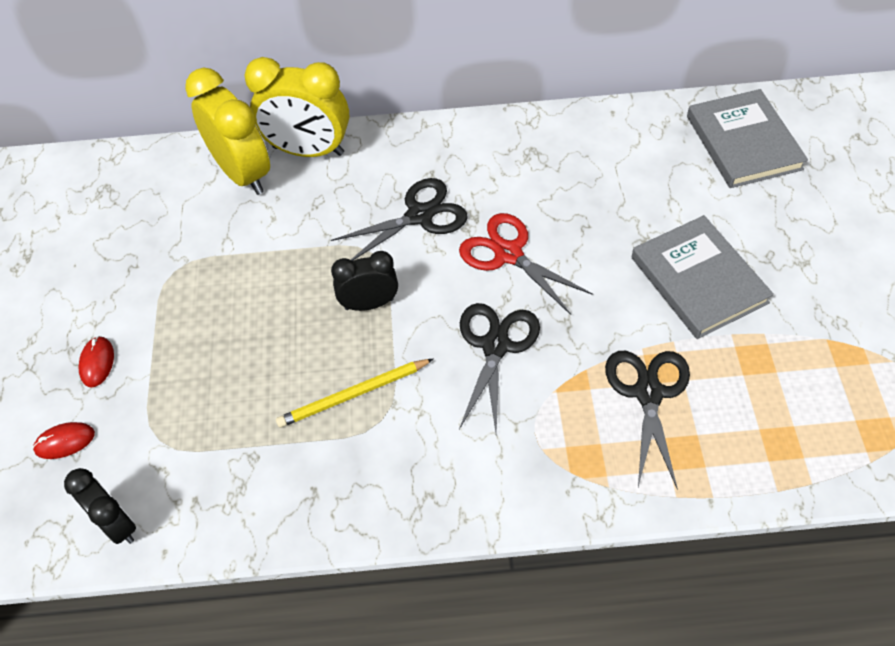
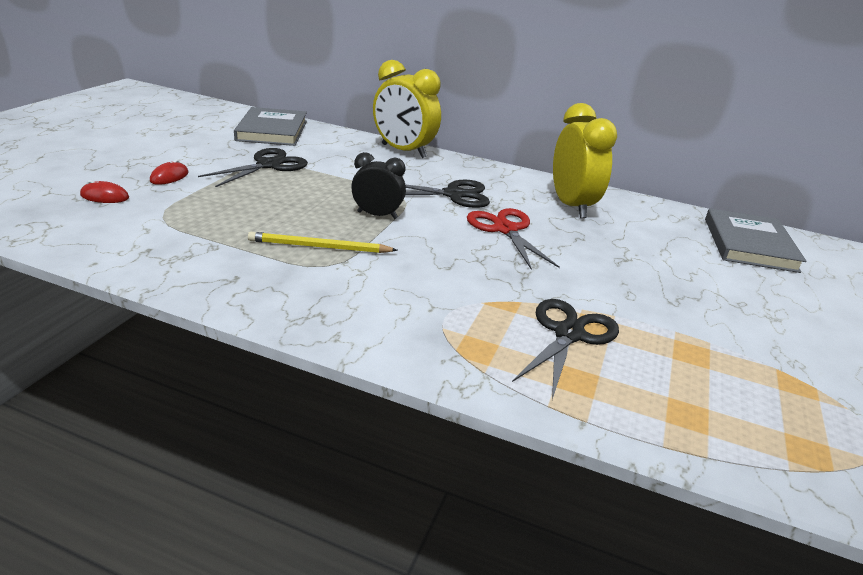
camera: 20 degrees right, 25 degrees down
black clock [64,468,136,544] -> none
yellow clock [185,68,270,195] -> yellow clock moved to [553,103,617,218]
black scissors [459,303,540,433] -> black scissors moved to [198,148,308,187]
grey book [632,215,774,339] -> grey book moved to [234,107,307,146]

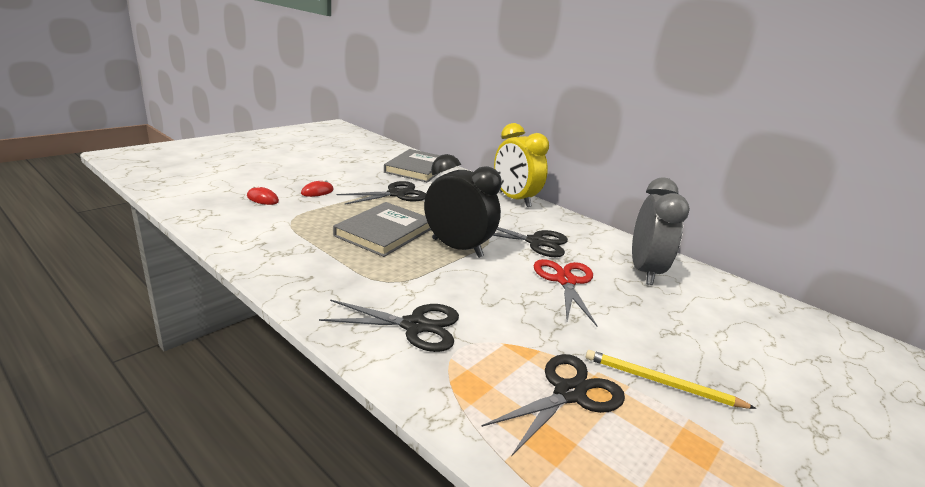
camera: 20 degrees right, 5 degrees down
yellow pencil [248,232,397,253] -> yellow pencil moved to [585,350,756,409]
black clock [351,152,406,219] -> black clock [424,154,502,258], size x1.68
yellow clock [553,103,617,218] -> grey clock [632,178,690,285]
grey book [705,208,806,273] -> grey book moved to [333,202,431,257]
none -> black scissors [319,299,459,352]

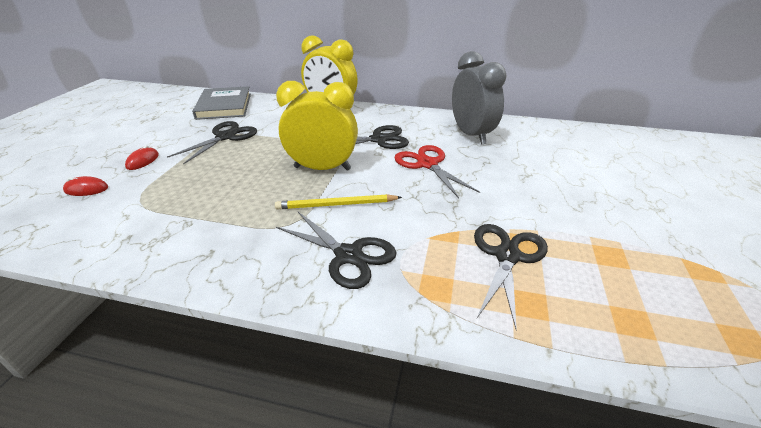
camera: 25 degrees left, 10 degrees up
black scissors [319,299,459,352] -> black scissors turned 60 degrees clockwise [276,212,397,289]
grey book [333,202,431,257] -> none
black clock [424,154,502,258] -> yellow clock [276,81,358,171]
yellow pencil [585,350,756,409] -> yellow pencil moved to [275,194,402,209]

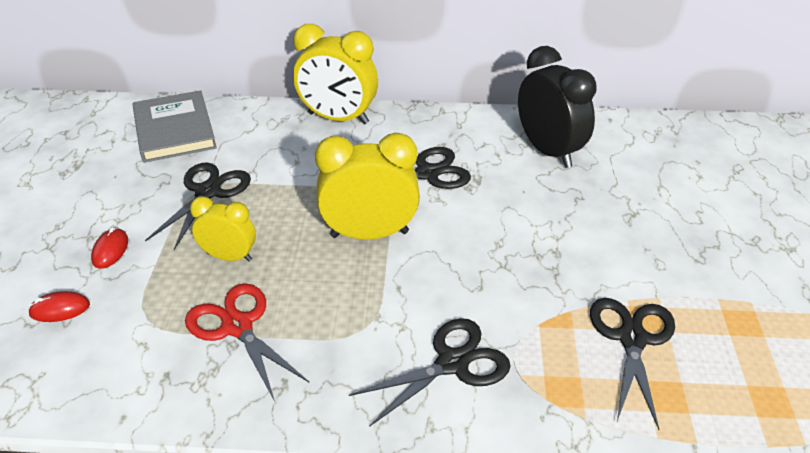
camera: 10 degrees left, 5 degrees up
yellow pencil [275,194,402,209] -> none
black scissors [276,212,397,289] -> black scissors turned 60 degrees counterclockwise [349,318,511,427]
red scissors [395,145,480,198] -> red scissors moved to [185,283,309,401]
grey clock [452,51,507,144] -> black clock [518,46,597,168]
none -> yellow clock [190,196,256,262]

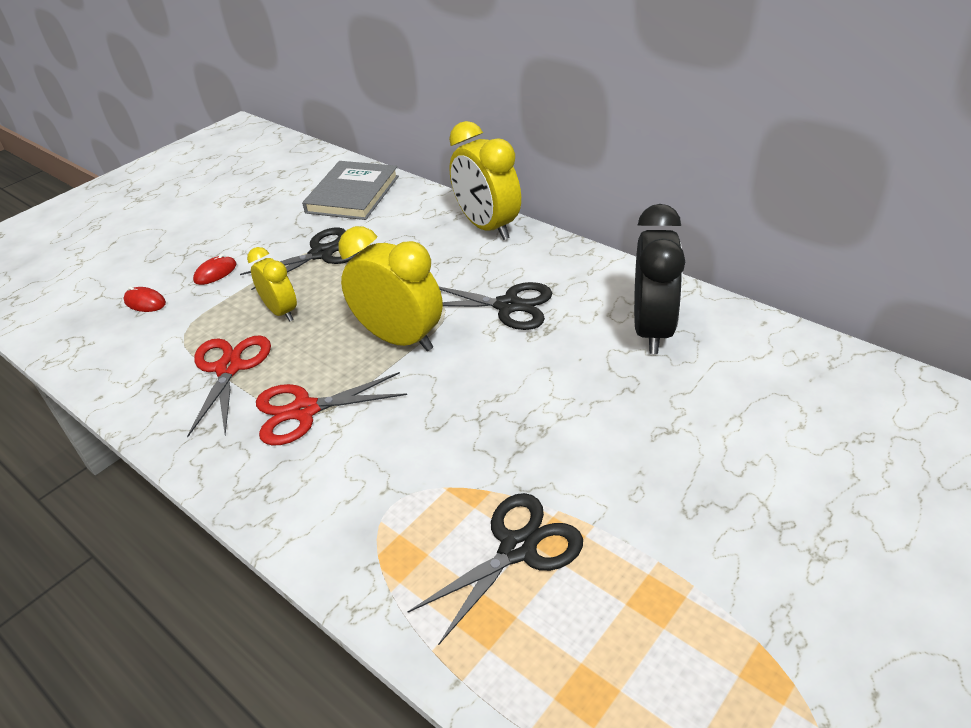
camera: 40 degrees right, 0 degrees up
black scissors [349,318,511,427] -> none
none -> red scissors [256,372,407,446]

